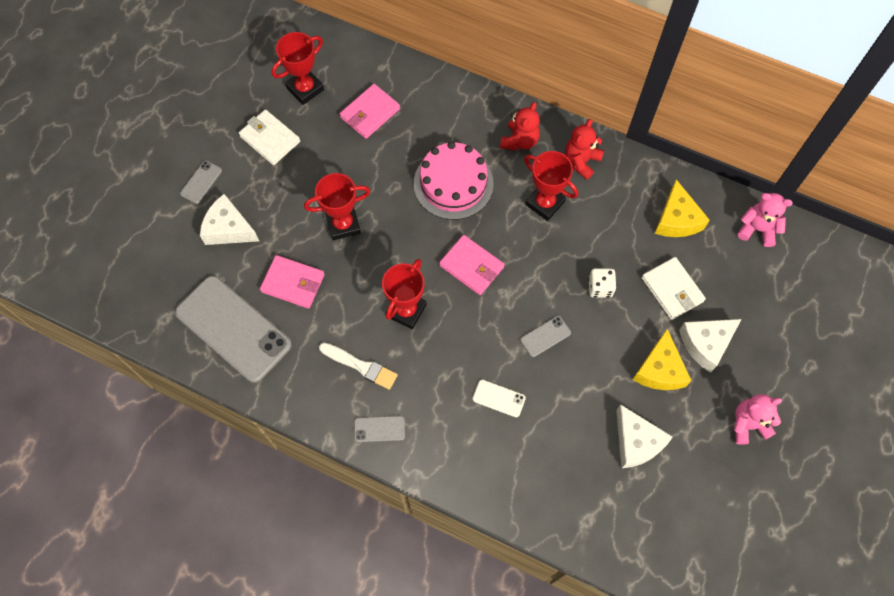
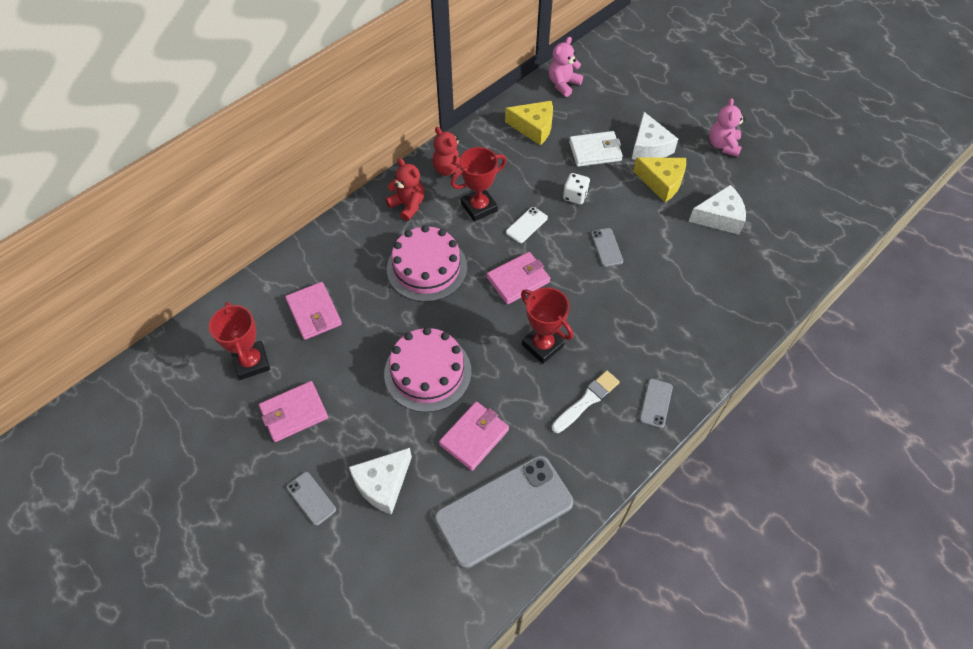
camera: 70 degrees left, 10 degrees down
white wallet [239,109,300,165] -> pink wallet [259,381,328,442]
red trophy [304,173,370,240] -> pink cake [384,327,472,412]
white phone [473,380,526,417] -> white phone moved to [506,207,548,243]

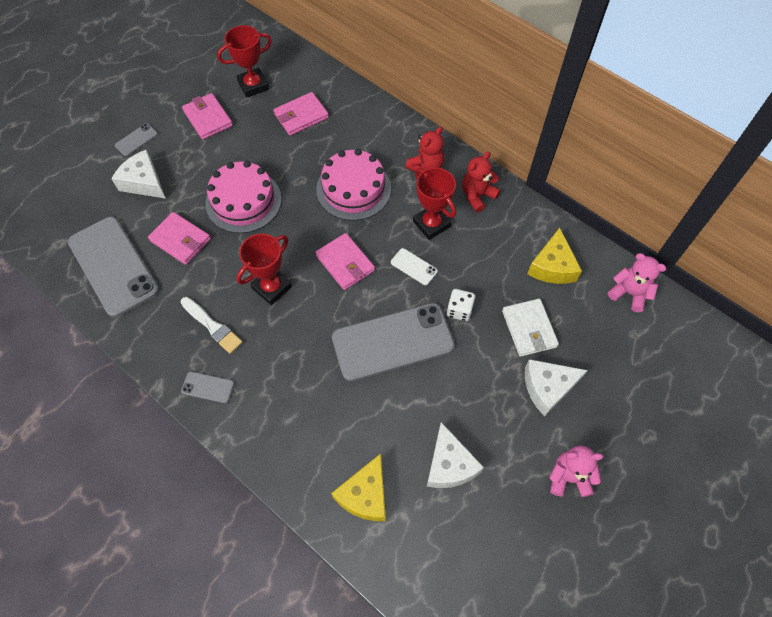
camera: 85 degrees right, 5 degrees up
grey phone [591,228,623,267] -> grey phone [332,303,455,381], size x2.41
yellow cheese [633,157,686,202] -> yellow cheese moved to [331,453,386,521]

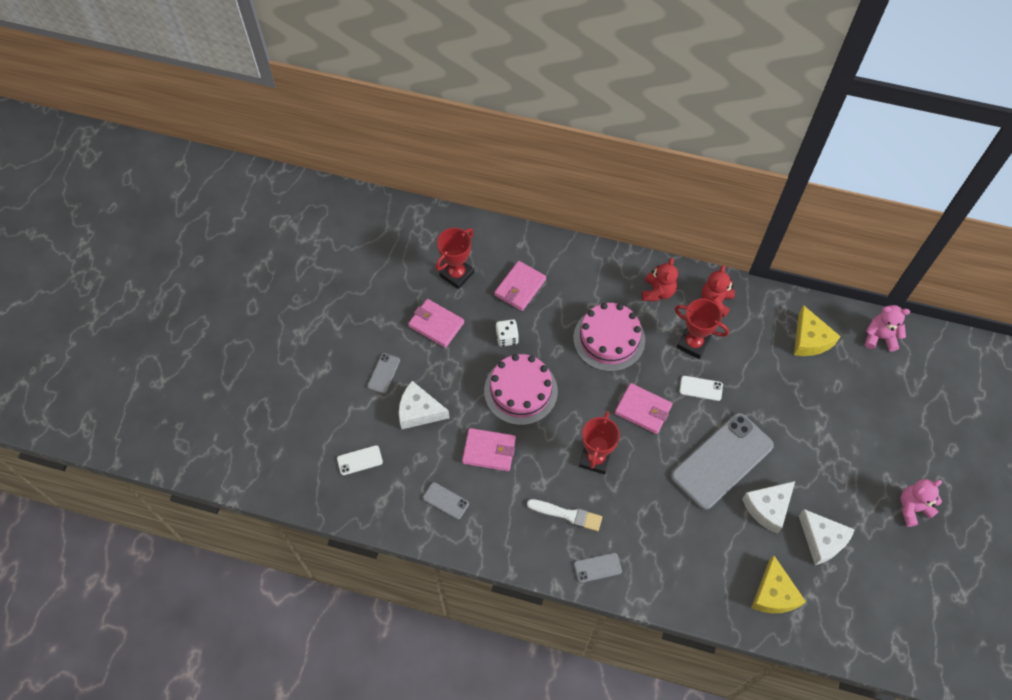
camera: 25 degrees left, 0 degrees up
grey phone [68,217,159,317] -> grey phone [423,482,469,520], size x0.41
white dice [447,289,475,321] -> white dice moved to [496,319,519,347]
white wallet [502,299,559,357] -> none
white cheese [525,359,588,416] -> white cheese moved to [742,481,795,534]
none -> white phone [337,445,383,475]

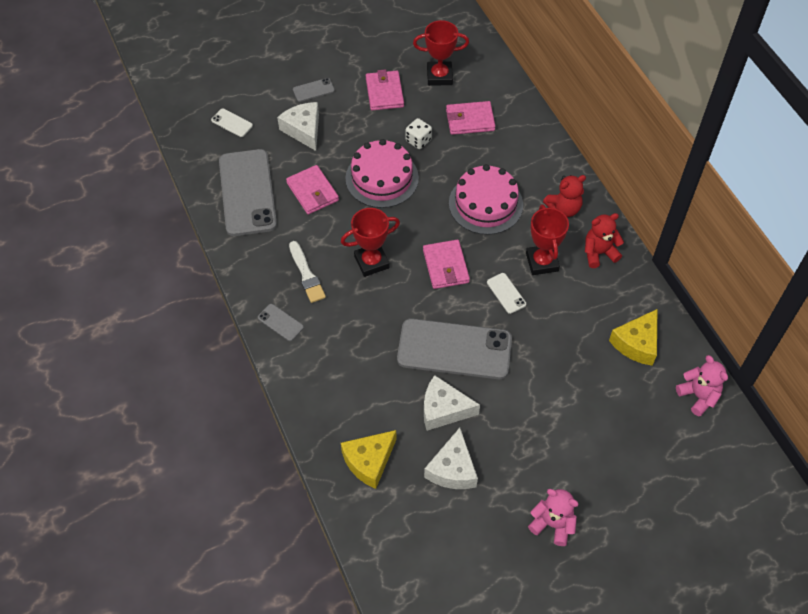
camera: 50 degrees right, 5 degrees down
grey phone [423,482,469,520] -> grey phone [219,149,277,236], size x2.41

